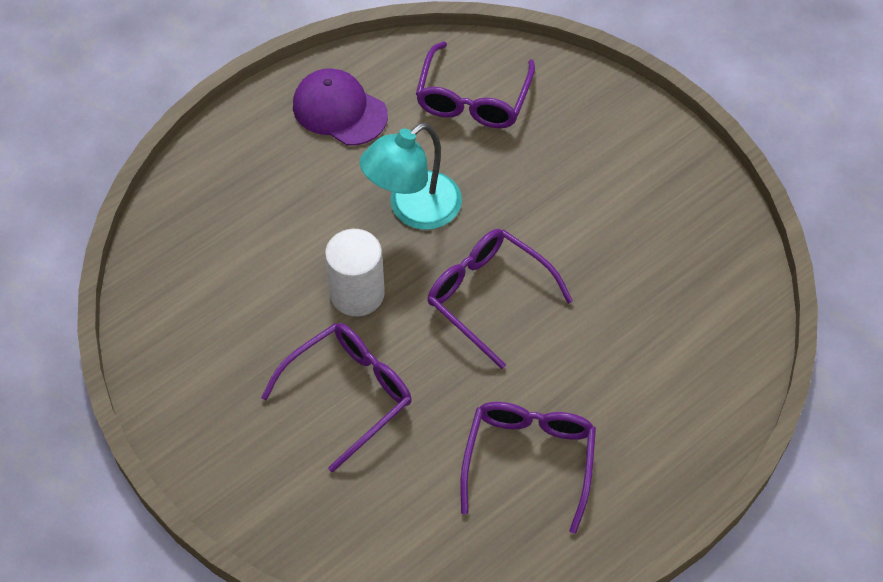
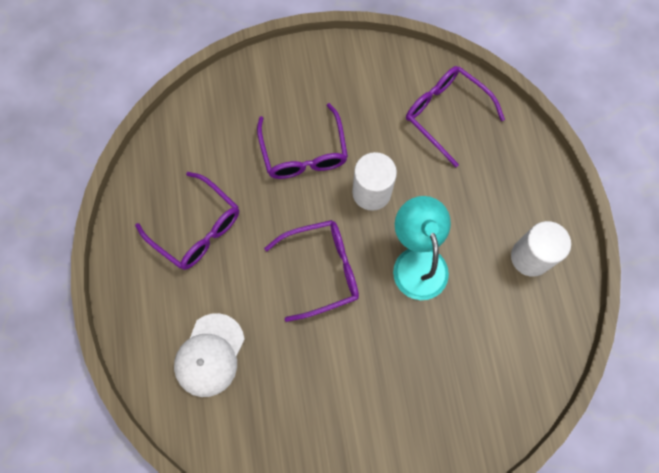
camera: 120 degrees right, 15 degrees up
purple cap [293,68,388,146] -> white cylinder [511,221,571,277]
purple glasses [416,41,535,128] -> purple glasses moved to [406,66,505,168]
none -> white cap [174,313,245,397]

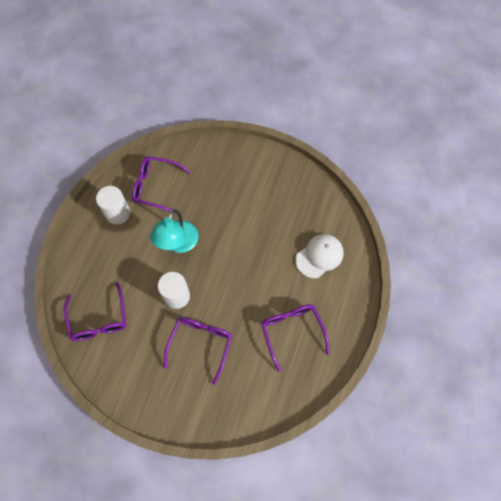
camera: 150 degrees left, 5 degrees down
purple glasses [264,220,359,322] -> purple glasses moved to [132,156,191,211]

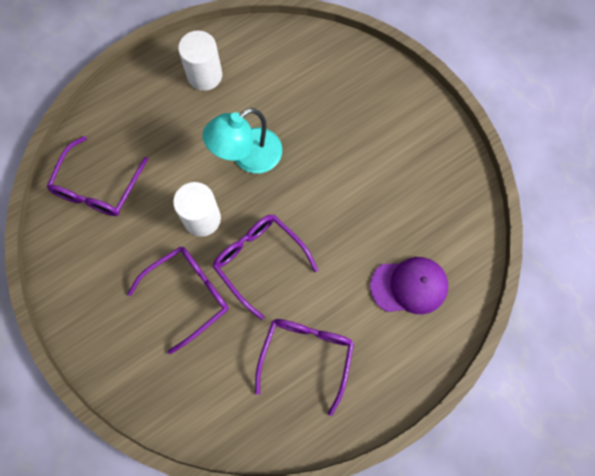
camera: 35 degrees right, 5 degrees up
purple glasses [132,156,191,211] -> purple glasses moved to [212,215,318,320]
white cap [296,234,344,278] -> purple cap [370,257,448,314]

